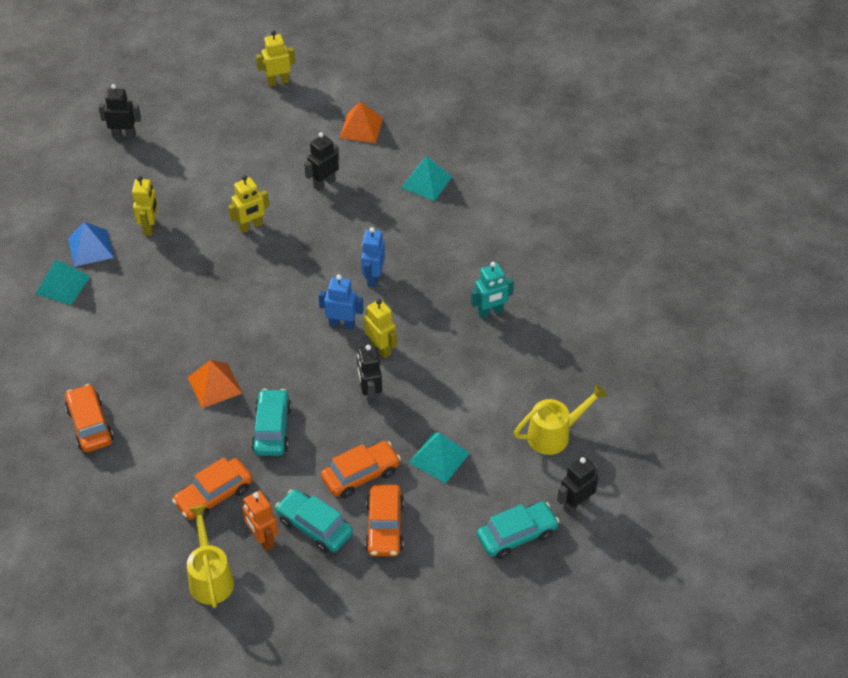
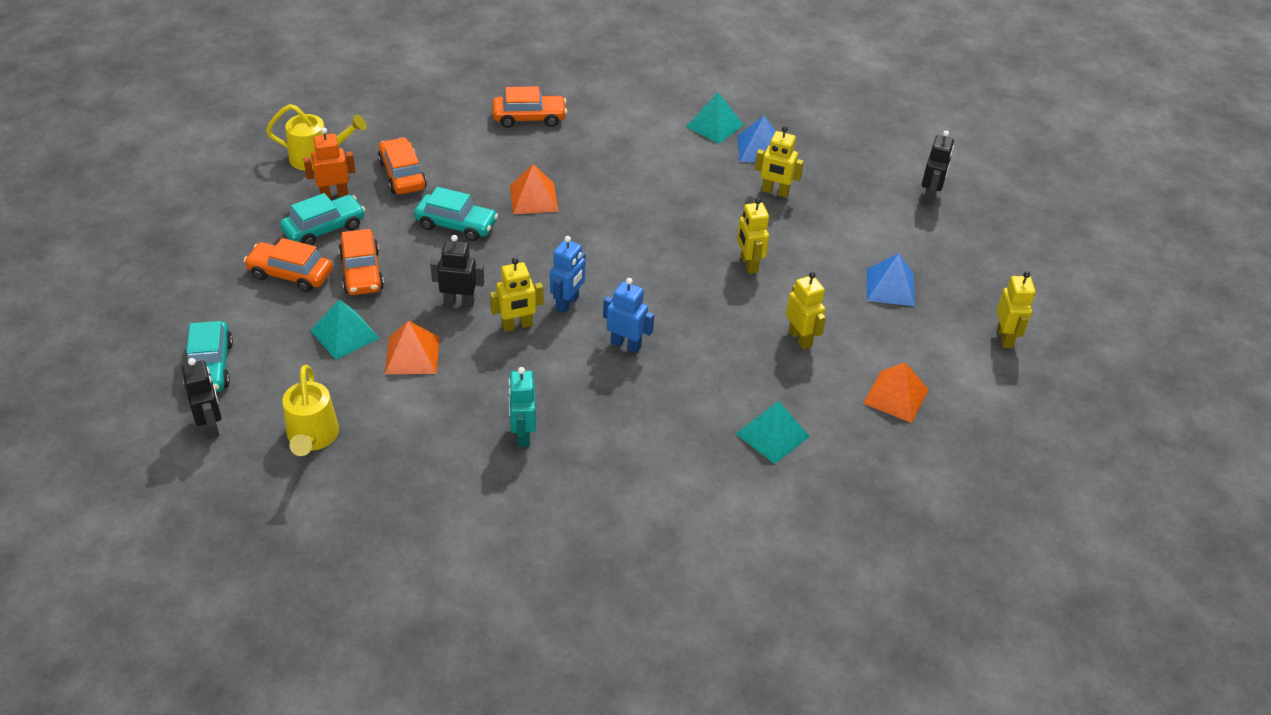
camera: 105 degrees right, 5 degrees down
black robot [304,132,339,191] -> yellow robot [786,272,826,350]
none -> orange pyramid [385,320,439,374]
none -> blue pyramid [867,253,915,306]

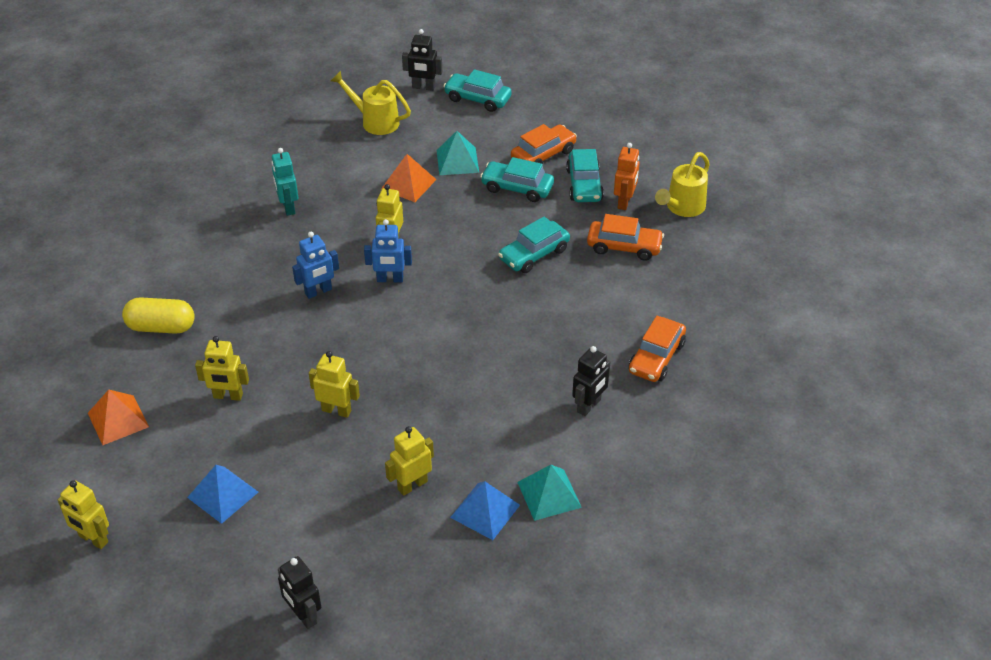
camera: 125 degrees right, 0 degrees up
orange car [338,229,384,295] -> turquoise car [480,157,554,202]
black robot [430,235,485,308] -> black robot moved to [572,346,611,416]
turquoise robot [508,367,536,447] -> turquoise robot turned 135 degrees counterclockwise [271,148,298,216]
orange pyramid [510,164,559,214] -> none
blue robot [550,236,586,314] -> blue robot turned 60 degrees counterclockwise [364,219,412,282]
turquoise pyramid [735,401,810,464] -> yellow capsule [122,298,195,334]

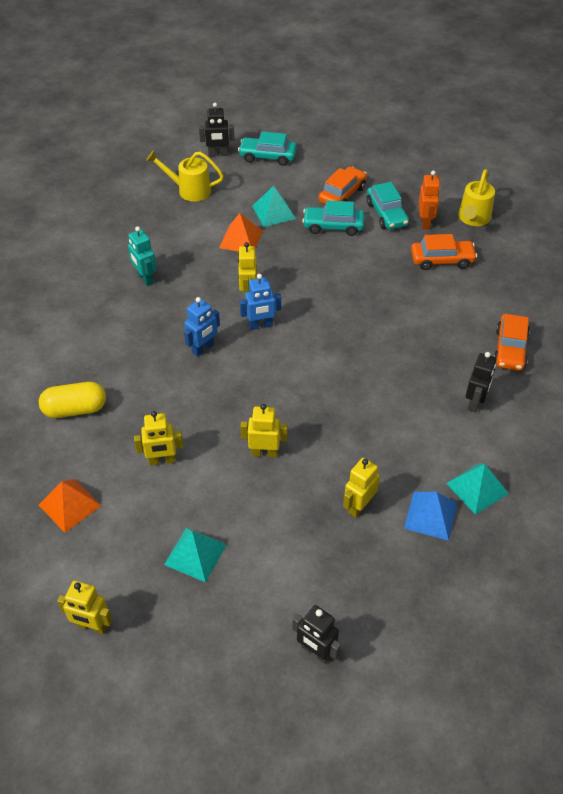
camera: 15 degrees left, 5 degrees up
blue pyramid [187,465,258,524] -> turquoise pyramid [164,528,227,582]
turquoise car [498,217,570,273] -> none

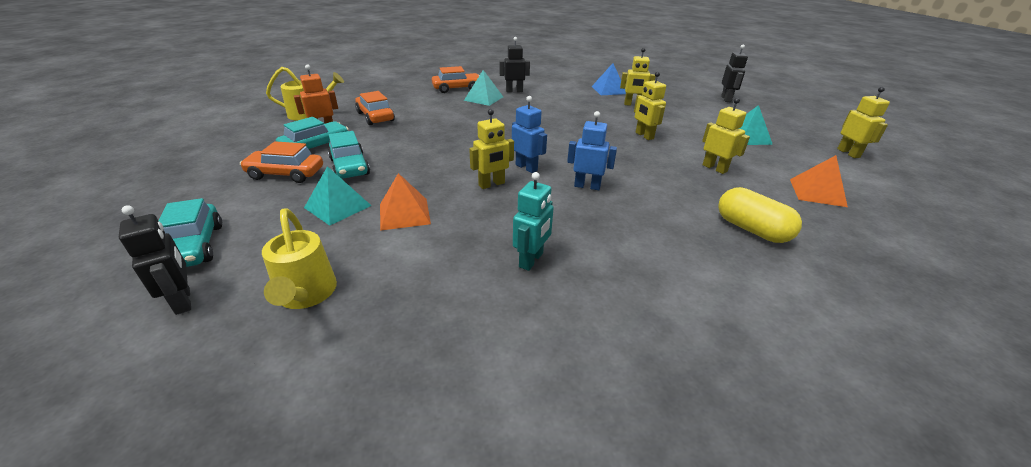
camera: 120 degrees left, 15 degrees down
turquoise pyramid [446,463,509,515] -> turquoise pyramid moved to [464,70,503,106]

